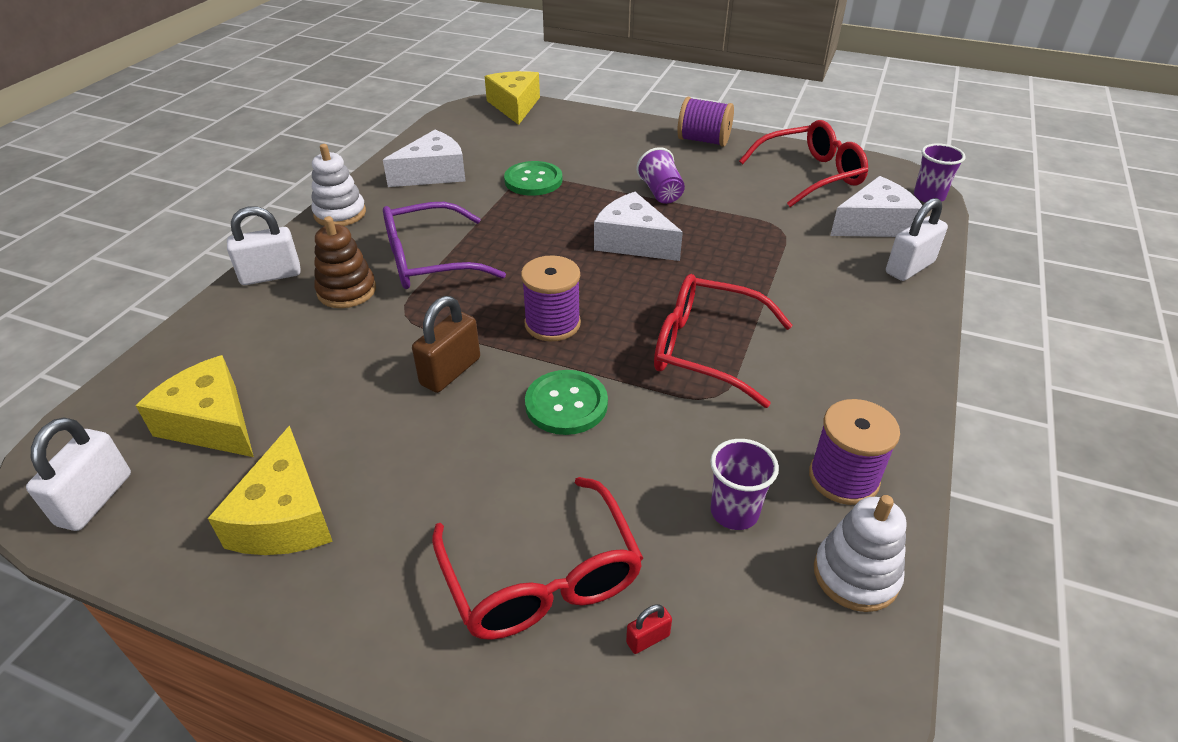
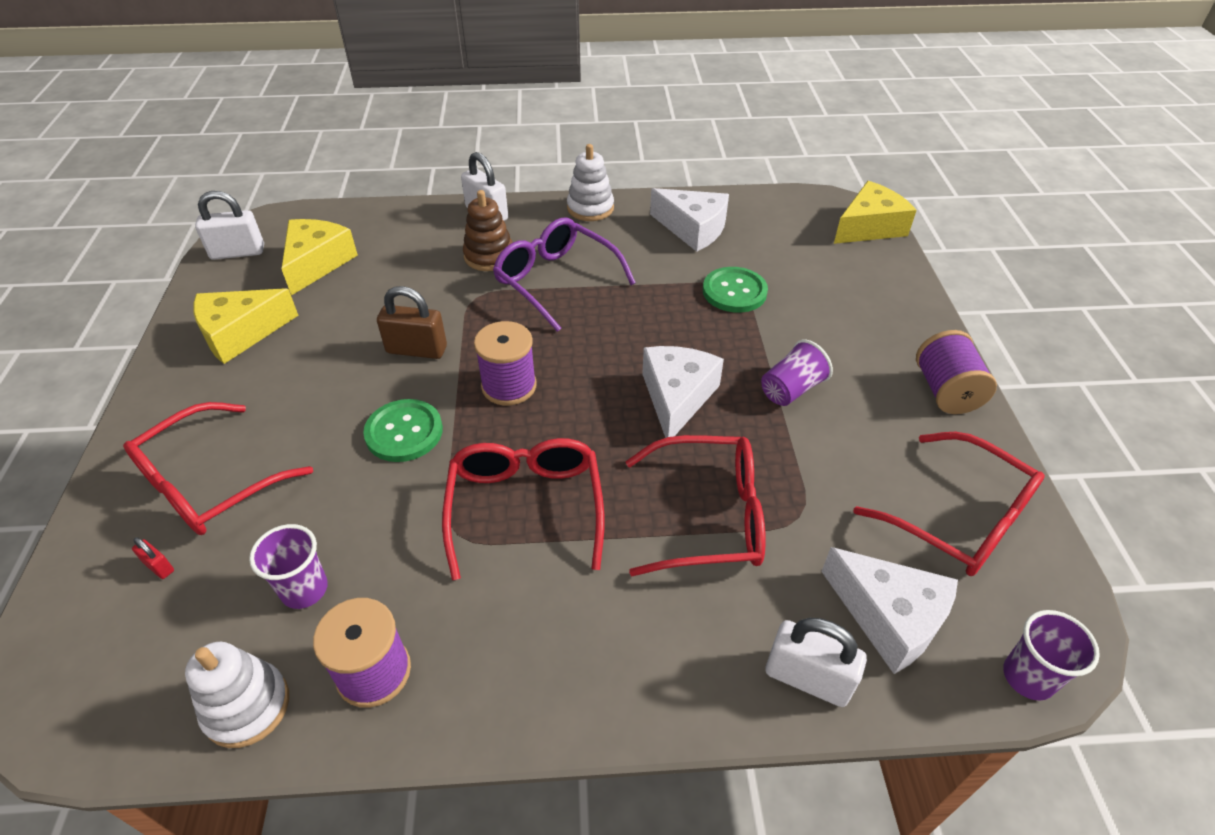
camera: 65 degrees right, 5 degrees up
none -> red glasses [625,435,766,576]

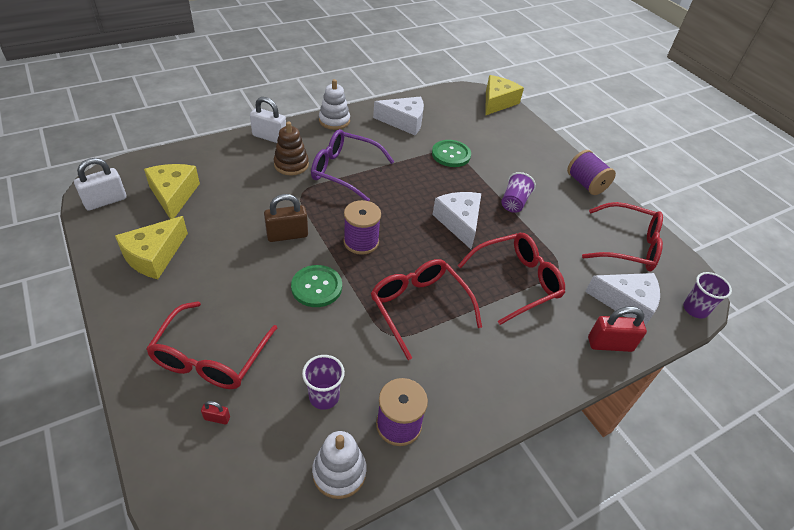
camera: 30 degrees left, 0 degrees up
white padlock [765,618,867,707] -> red padlock [588,306,647,352]

